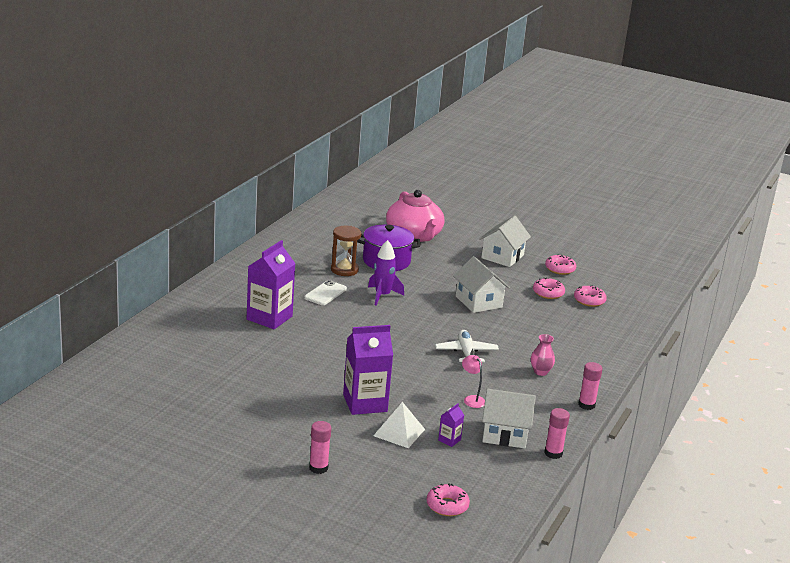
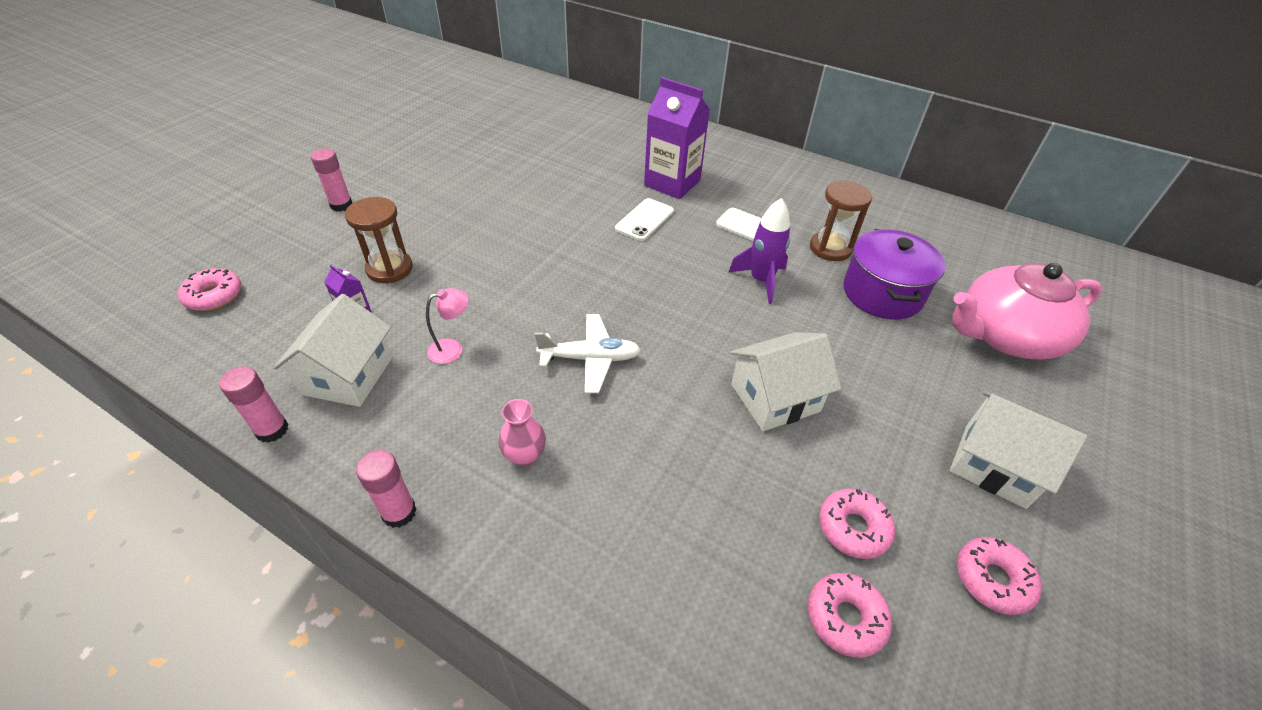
camera: 95 degrees right, 20 degrees up
purple carton [343,325,393,415] -> none
white pyramid [373,402,425,448] -> brown hourglass [345,197,413,283]
none -> white phone [615,198,674,241]

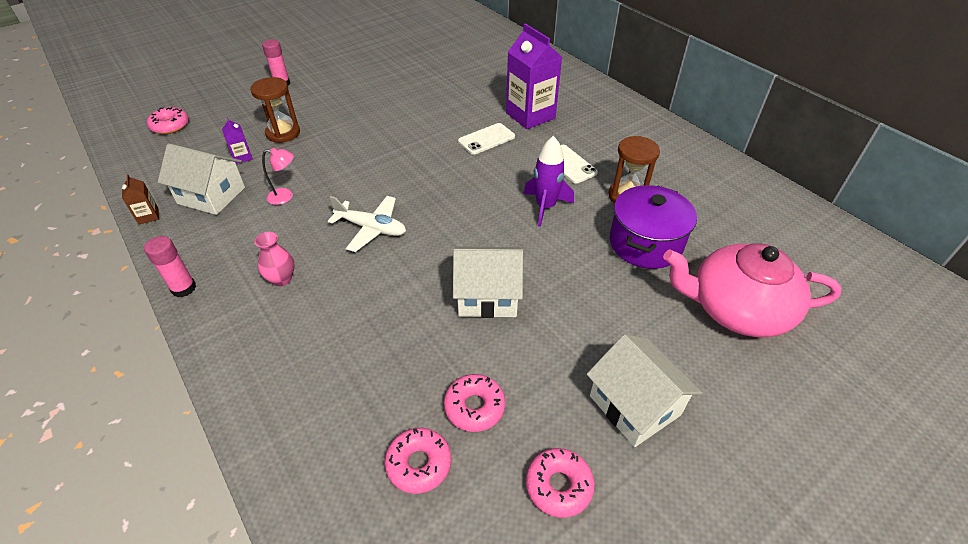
camera: 25 degrees right, 0 degrees up
pink glue stick [219,366,288,443] -> brown carton [122,174,159,225]
white house [274,294,392,407] -> white house turned 75 degrees clockwise [158,143,245,215]

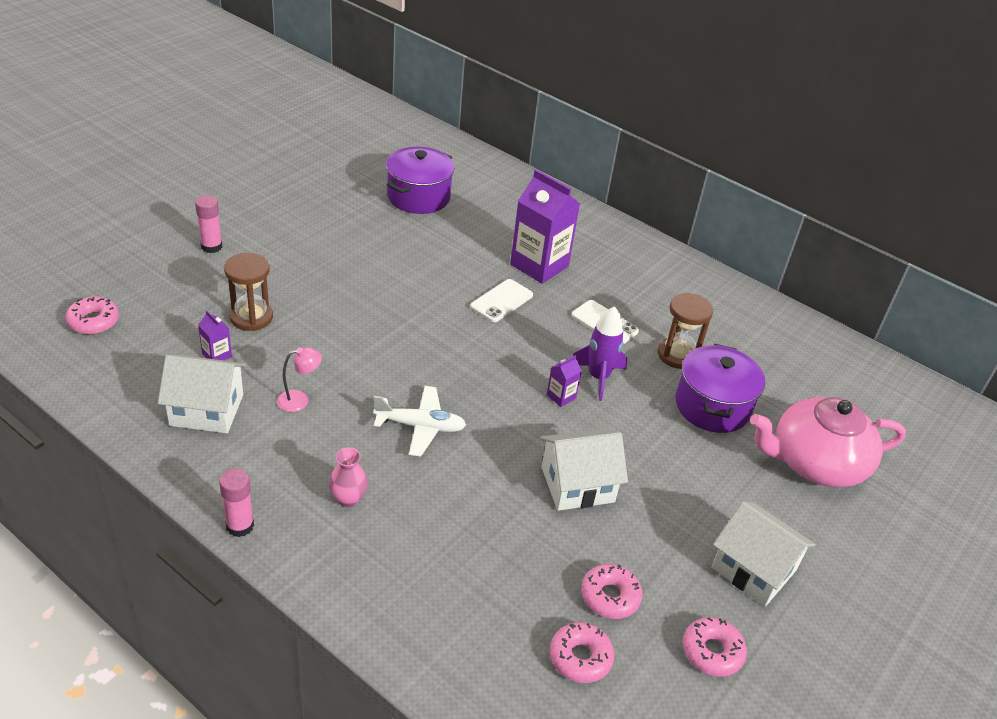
camera: 20 degrees left, 5 degrees down
brown carton [122,174,159,225] -> none
none -> purple pot [386,147,455,214]
none -> purple carton [547,355,582,407]

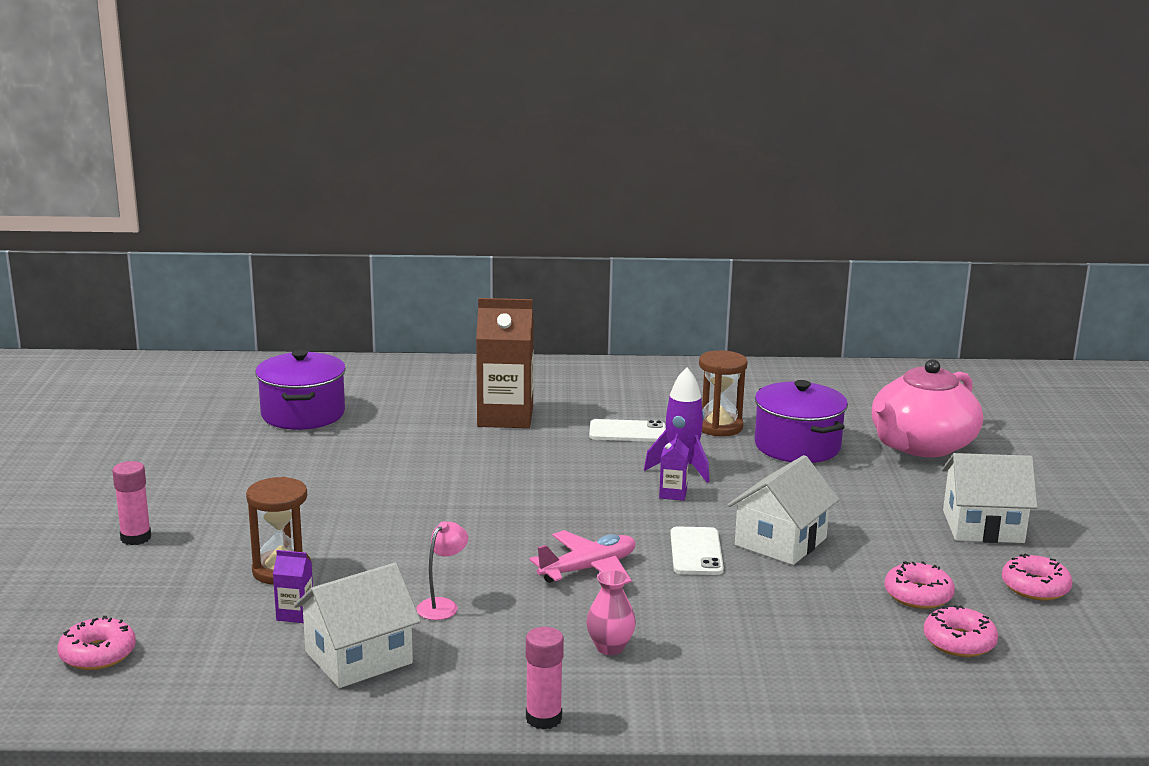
camera: 35 degrees left, 20 degrees down
white plane [373,386,466,457] -> pink plane [530,530,636,584]
white phone [470,279,533,322] -> white phone moved to [670,526,724,575]
purple carton [510,170,580,284] -> brown carton [476,298,534,428]

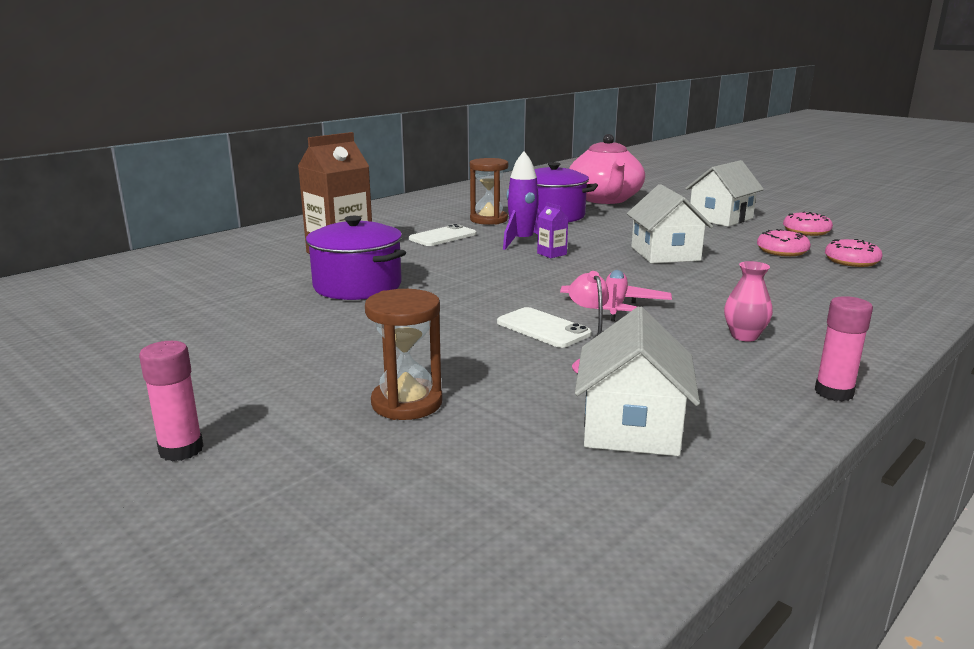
camera: 45 degrees left, 0 degrees up
pink donut [58,616,136,670] -> none
purple pot [255,350,346,430] -> purple pot moved to [306,216,406,300]
purple carton [273,550,313,623] -> none
white phone [670,526,724,575] -> white phone moved to [497,307,591,348]

